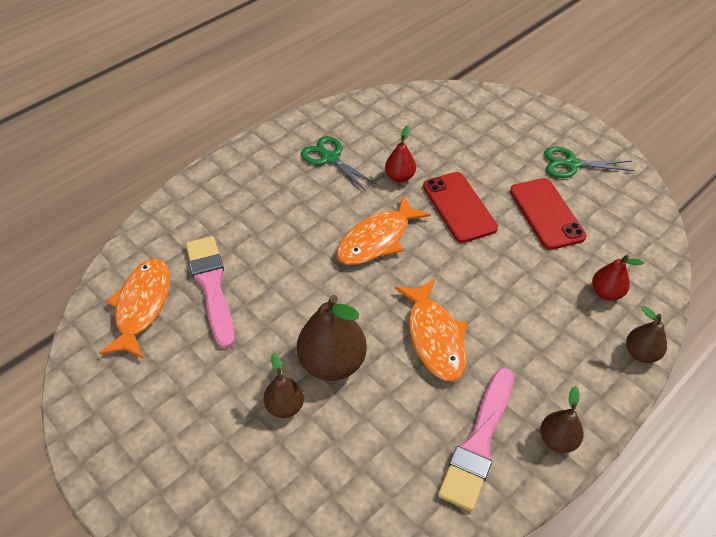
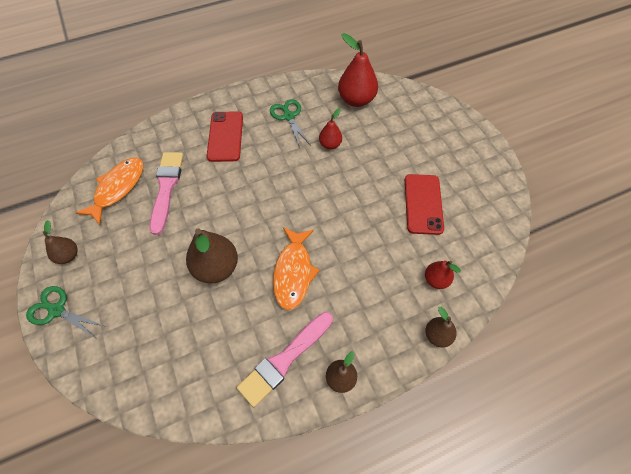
camera: 20 degrees right, 10 degrees up
brown pear [264,353,304,418] -> brown pear moved to [43,220,78,264]
orange fish [337,195,431,265] -> none
red phone [423,172,498,243] -> red phone moved to [207,111,243,162]
green scissors [544,147,635,178] -> green scissors moved to [26,286,107,338]
none -> red pear [338,33,378,107]

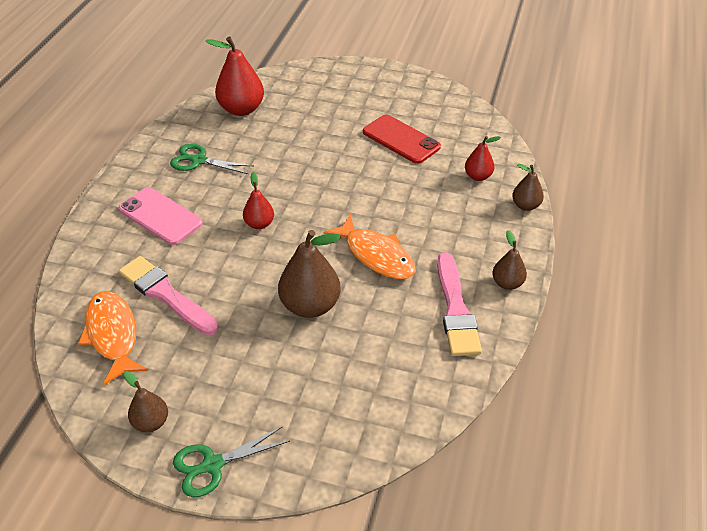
camera: 50 degrees left, 15 degrees down
red phone [207,111,243,162] -> pink phone [119,187,203,245]
red pear [319,108,342,149] -> red pear moved to [243,172,274,229]

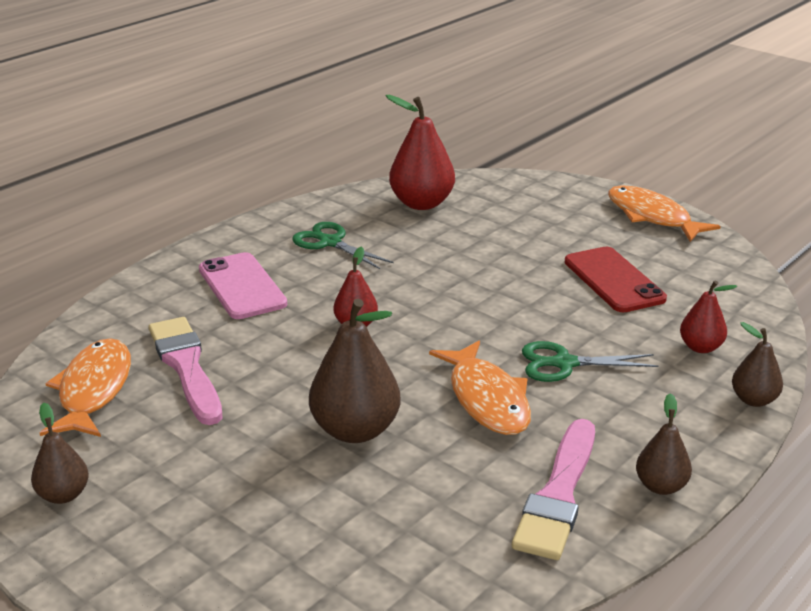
camera: 25 degrees right, 15 degrees down
green scissors [173,426,290,497] -> green scissors moved to [522,341,659,382]
none -> orange fish [608,185,721,242]

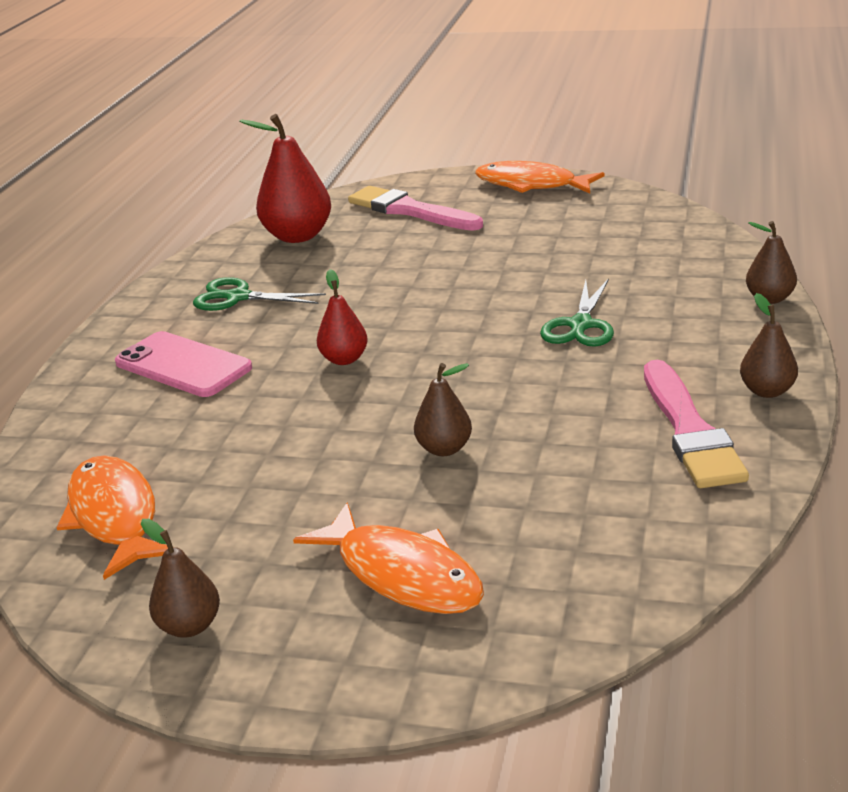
camera: 25 degrees left, 0 degrees up
pink brush [149,317,222,425] -> pink brush moved to [348,186,483,231]
brown pear [309,299,400,443] -> brown pear [414,363,472,456], size x0.56
orange fish [429,341,531,435] -> orange fish moved to [293,502,484,614]
green scissors [522,341,659,382] -> green scissors turned 45 degrees counterclockwise [540,279,614,347]
red phone [565,247,667,312] -> none
red pear [680,281,737,353] -> none

